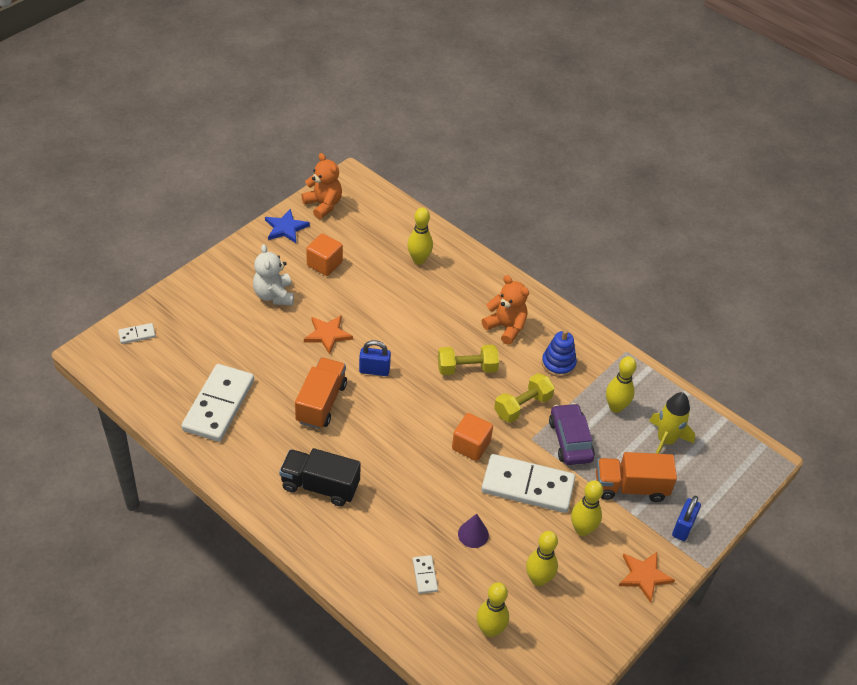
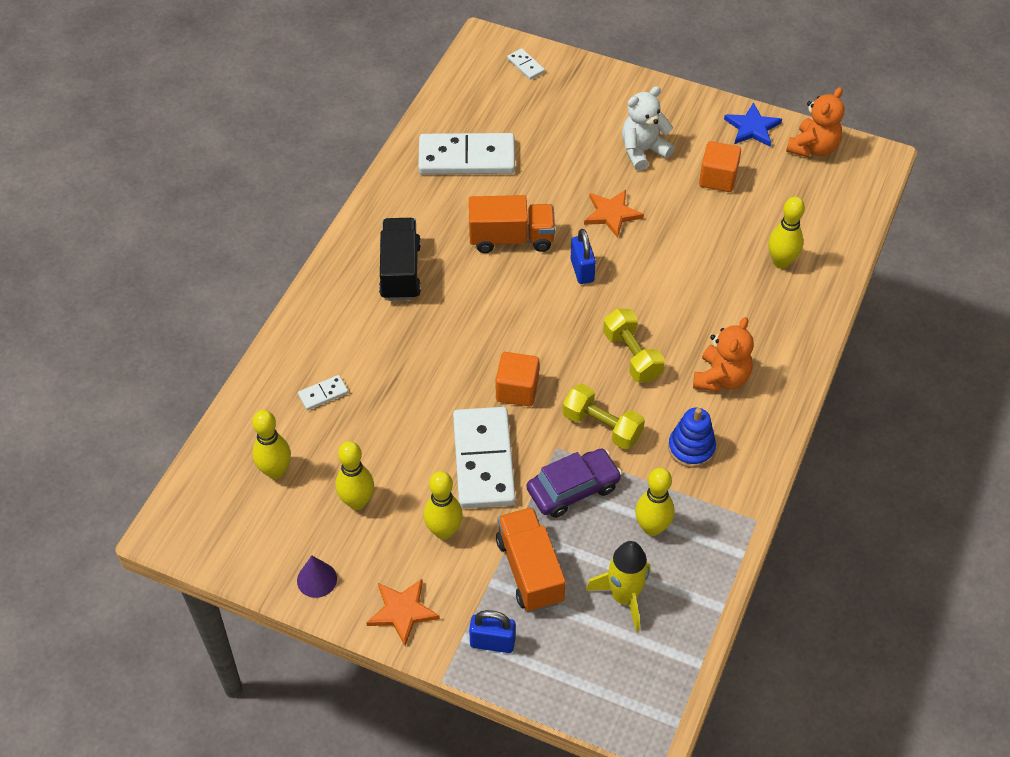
camera: 75 degrees right, 5 degrees up
purple cone [458,514,489,548] -> purple cone moved to [297,555,337,598]

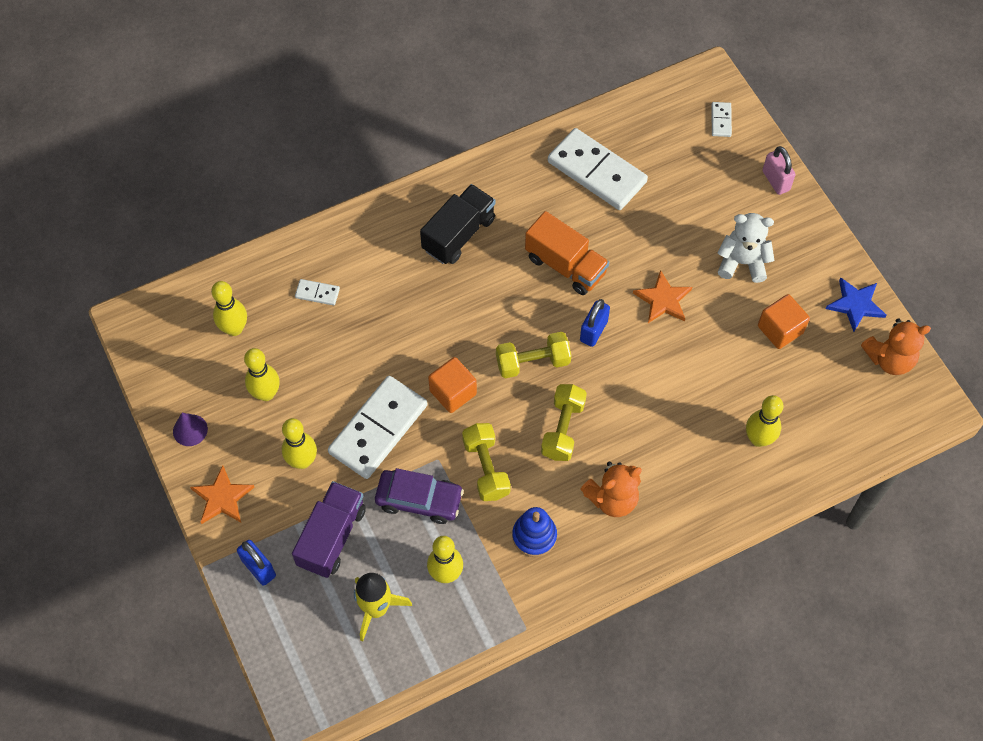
camera: 40 degrees right, 10 degrees up
orange truck [496,507,566,612] -> purple truck [292,481,366,578]
none -> yellow dumbbell [496,332,571,378]
none -> pink padlock [762,146,796,195]

